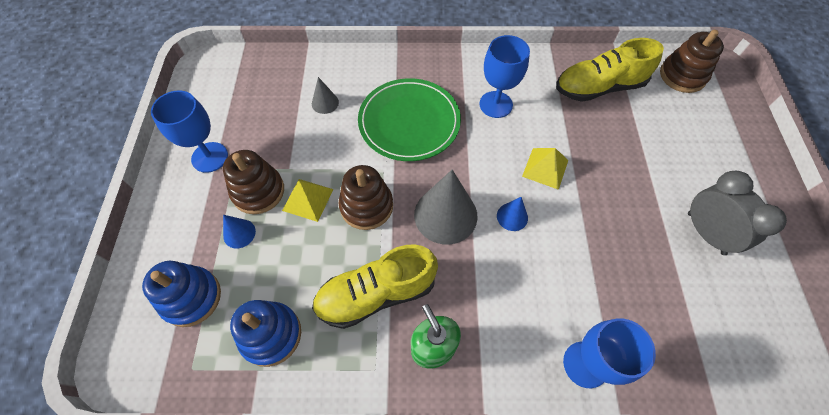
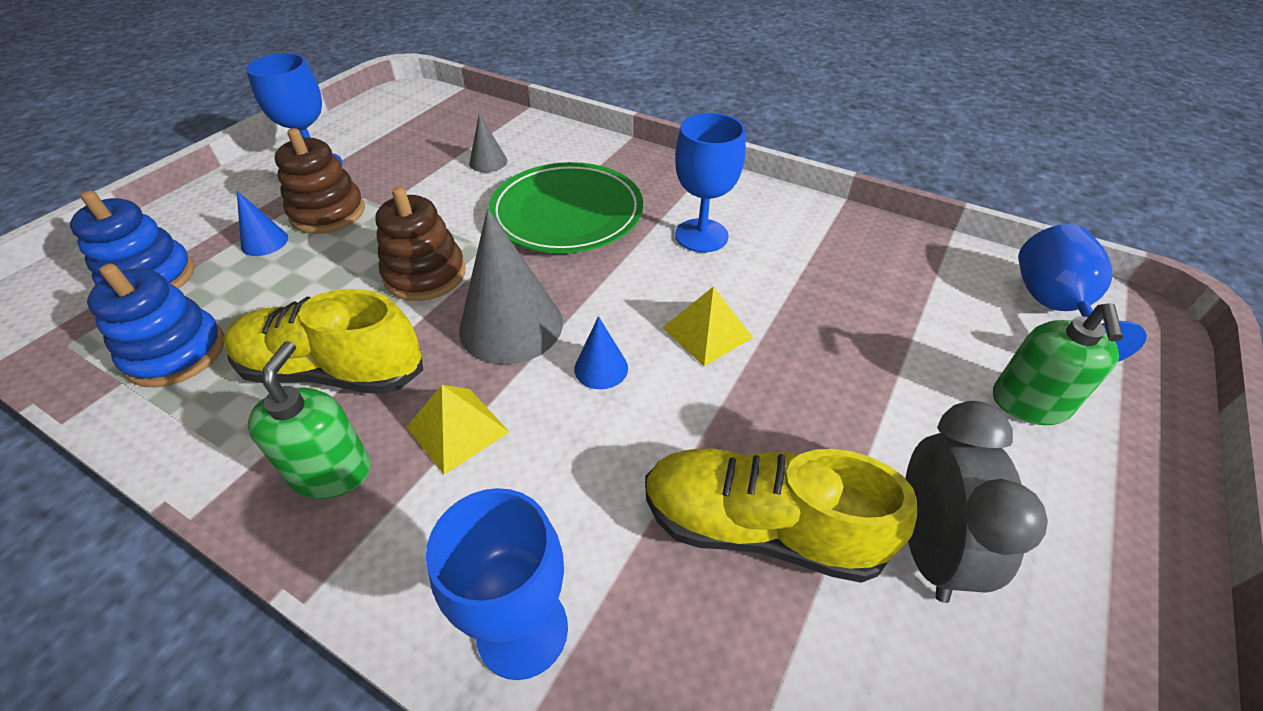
camera: 30 degrees right, 15 degrees down
yellow pyramid [282,179,333,222] -> yellow pyramid moved to [407,385,509,475]
yellow shoe [556,38,664,102] -> yellow shoe moved to [645,448,917,583]
brown stacking toy [660,30,724,93] -> blue goblet [1018,224,1147,362]
none -> green soap dispenser [993,303,1123,425]

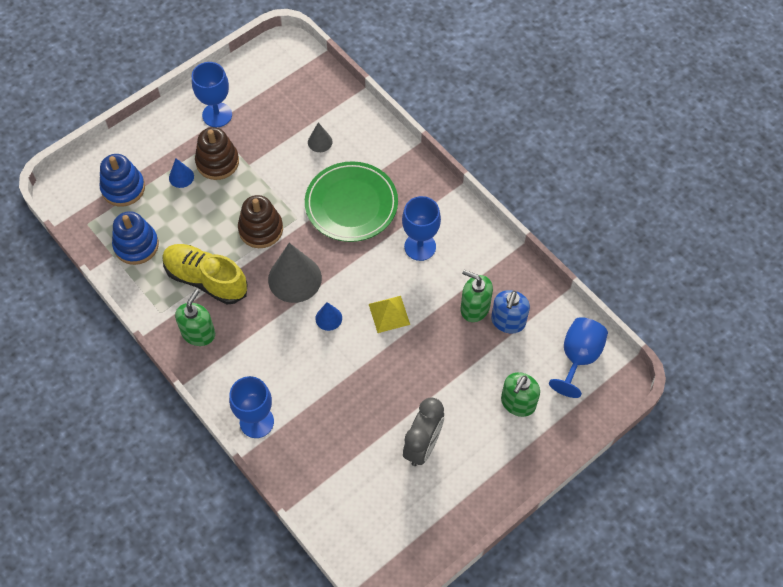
camera: 20 degrees right, 15 degrees up
yellow pyramid [407,385,509,475] -> none
yellow shoe [645,448,917,583] -> none
none -> green soap dispenser [461,270,493,322]
none -> blue soap dispenser [491,290,530,334]

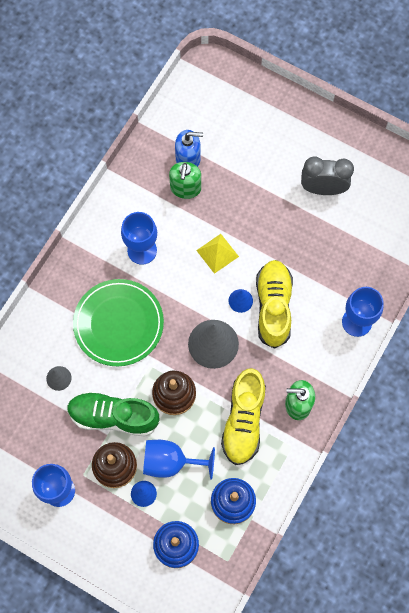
camera: 110 degrees left, 10 degrees up
green soap dispenser [501,372,540,417] -> none
blue goblet [549,317,608,398] -> blue goblet moved to [143,440,215,480]
none -> green shoe [67,391,160,437]
none -> yellow shoe [256,260,293,349]

